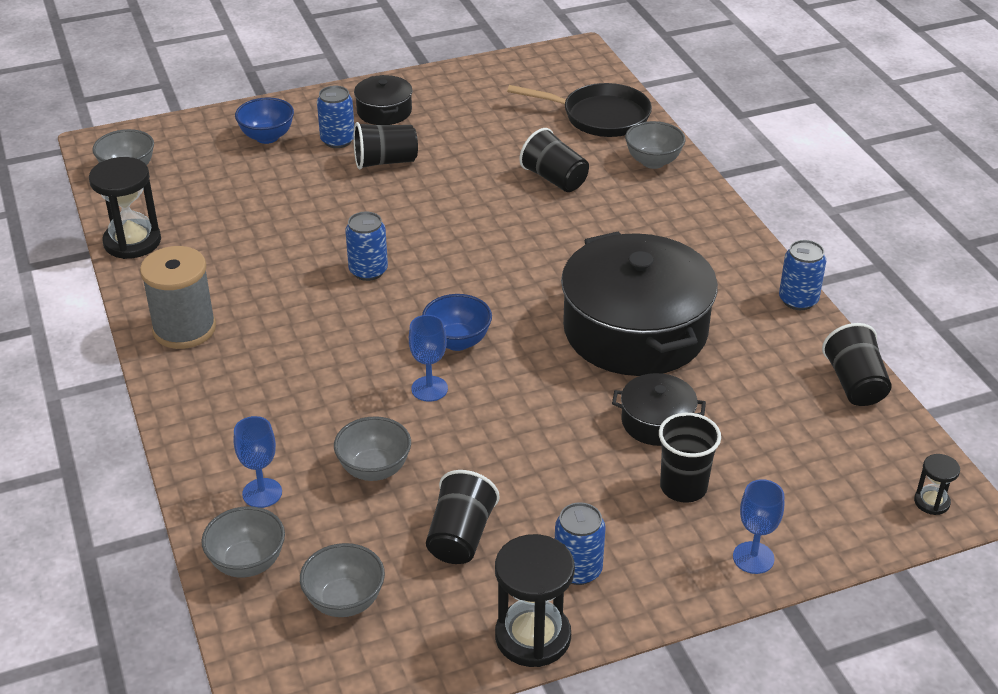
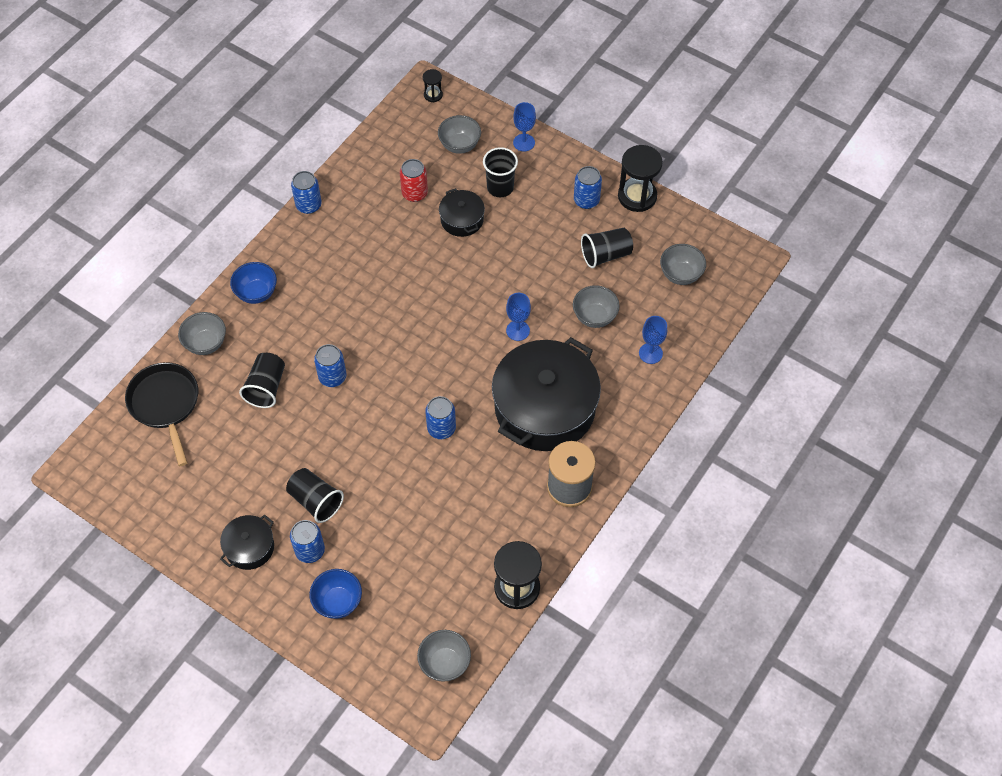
camera: 125 degrees left, 20 degrees up
grey bowl [201,506,285,577] -> grey bowl moved to [438,115,481,154]
blue bowl [422,294,492,351] -> blue bowl moved to [230,262,277,304]
black pot [561,232,718,376] -> black pot moved to [492,337,601,451]
black cup [822,323,892,406] -> none
none -> blue can [314,344,346,387]
none -> red can [400,159,428,202]

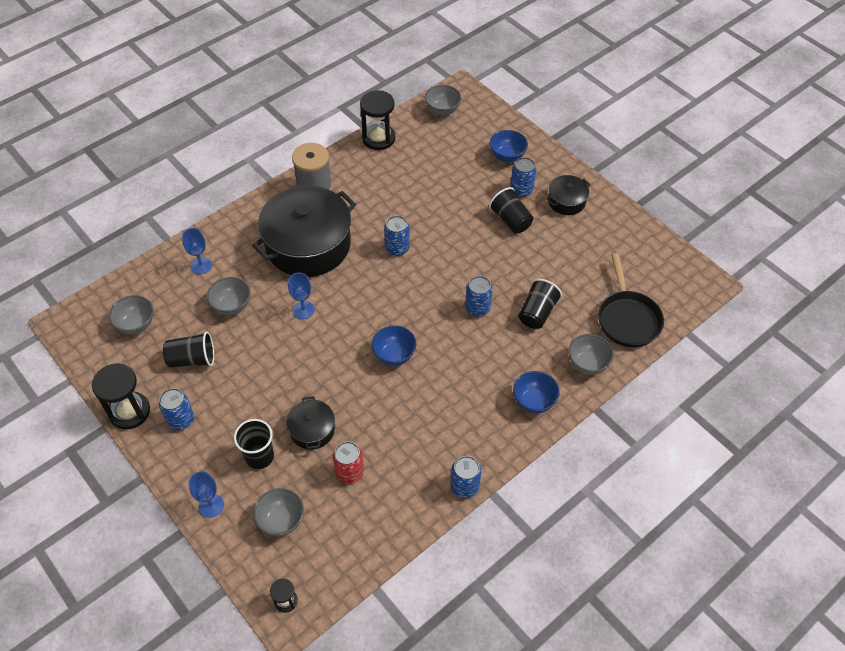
camera: 165 degrees left, 5 degrees down
none -> blue bowl [372,325,416,366]

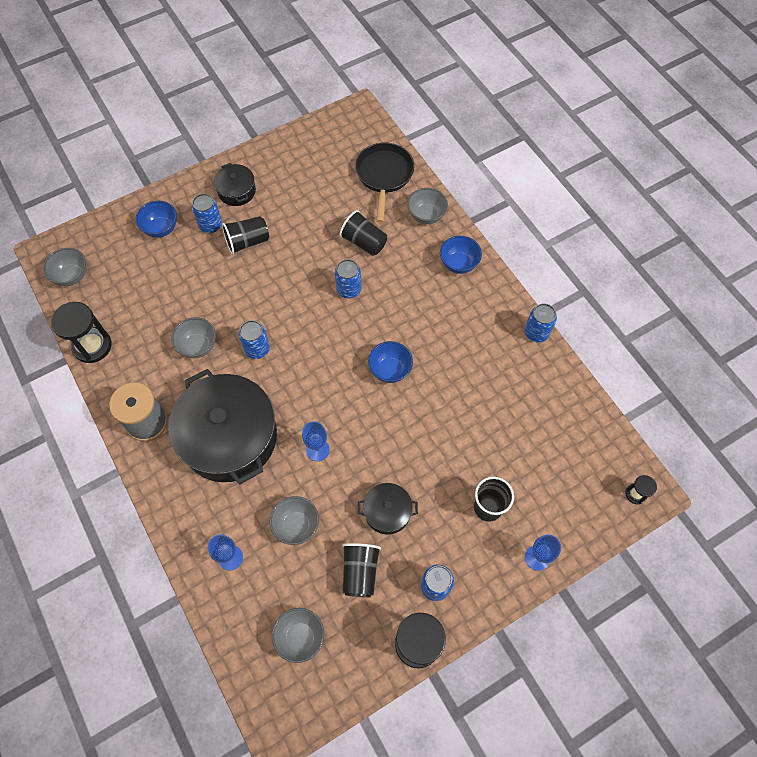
camera: 80 degrees left, 10 degrees up
grey bowl [253,488,304,536] -> grey bowl moved to [171,317,216,358]
black pot [286,396,335,450] -> black pot moved to [358,483,418,535]
red can [333,441,364,484] -> none
black pan [598,253,664,347] -> black pan turned 90 degrees counterclockwise [355,143,414,223]

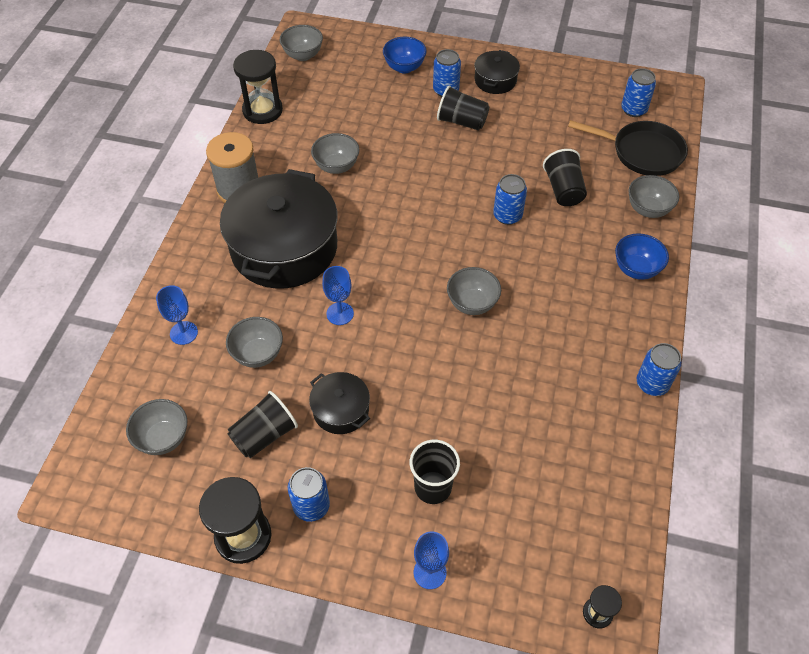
camera: 45 degrees right, 10 degrees down
blue can [239,320,270,359] -> blue can moved to [621,68,656,117]
black pan [355,143,414,223] -> black pan turned 60 degrees clockwise [568,120,688,176]
blue bowl [368,341,413,383] -> grey bowl [447,267,501,315]

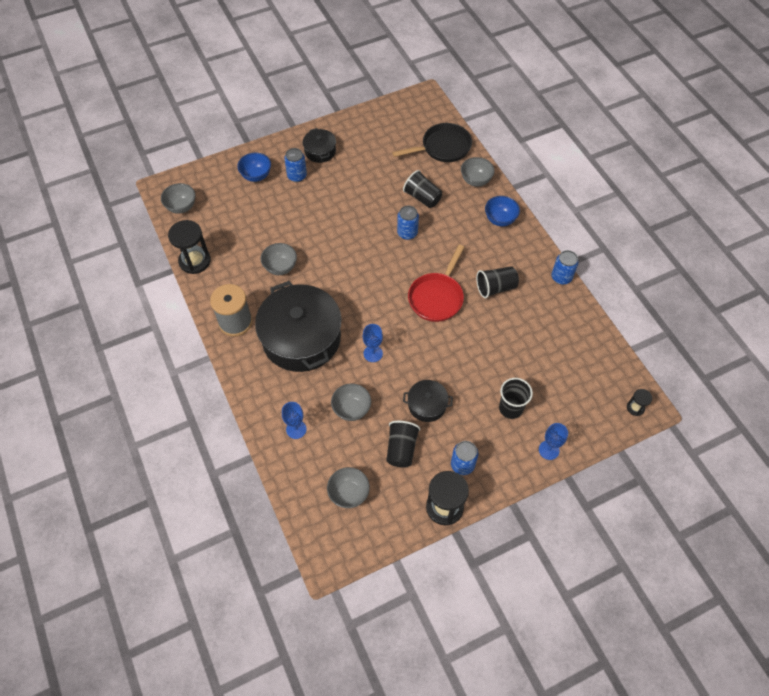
camera: 40 degrees left, 5 degrees up
black cup [437,86,489,131] -> black cup moved to [476,266,519,298]
grey bowl [447,267,501,315] -> red pan [408,244,464,322]
blue can [621,68,656,117] -> none

